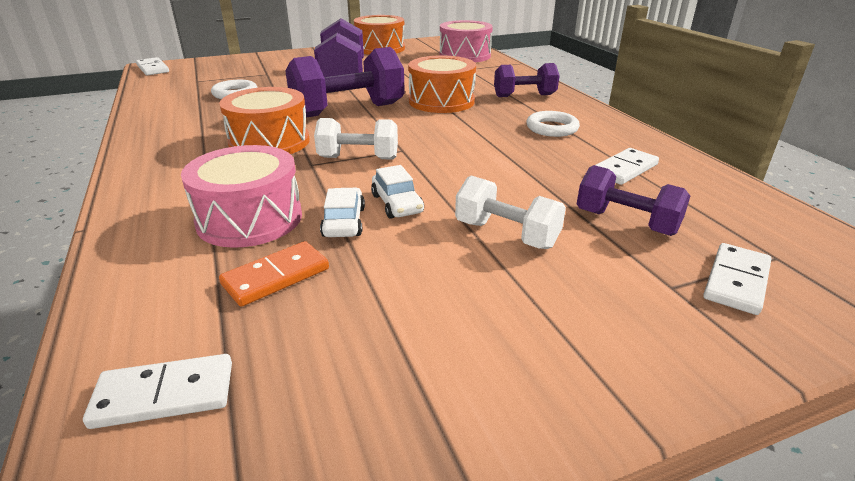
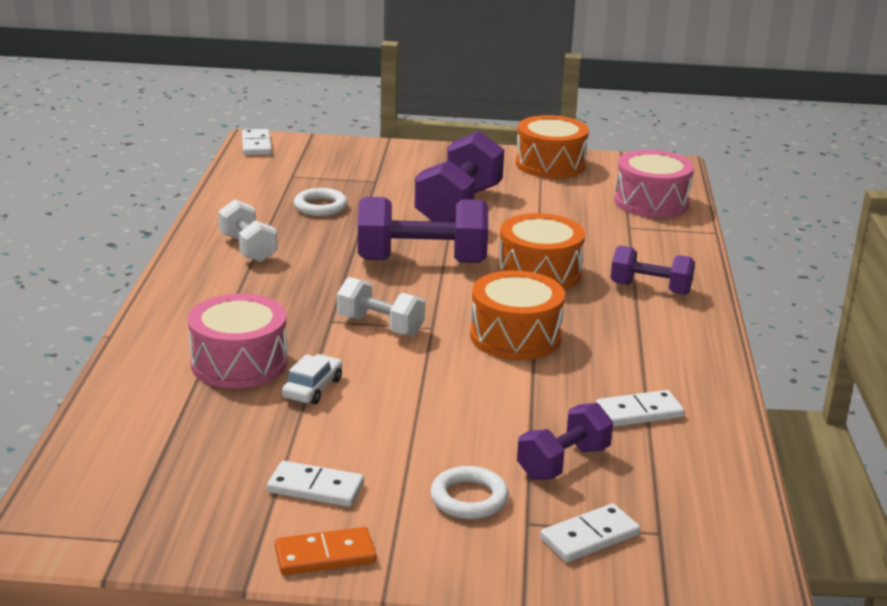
camera: 25 degrees right, 5 degrees down
white domino [83,354,232,429] -> white domino moved to [267,461,364,507]
orange drum [219,87,309,154] -> orange drum moved to [470,270,565,360]
orange domino [219,241,329,307] -> orange domino moved to [275,527,376,575]
white car [371,165,424,219] -> none
white dumbbell [455,175,566,249] -> white dumbbell moved to [218,199,277,262]
white ring [526,111,580,137] -> white ring moved to [430,466,509,519]
purple dumbbell [577,165,690,236] -> purple dumbbell turned 75 degrees clockwise [517,403,613,480]

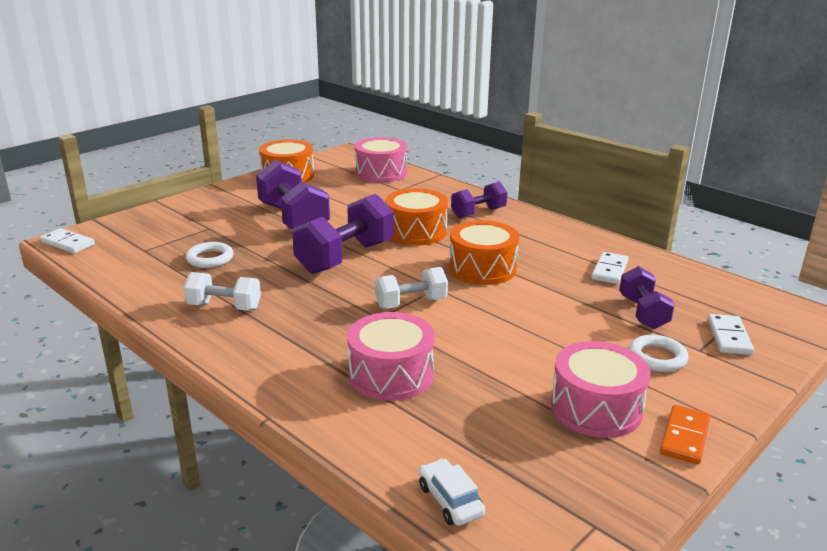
camera: 50 degrees left, 0 degrees up
white domino [267,461,364,507] -> pink drum [551,341,650,438]
white car [282,354,342,404] -> white car moved to [419,458,485,526]

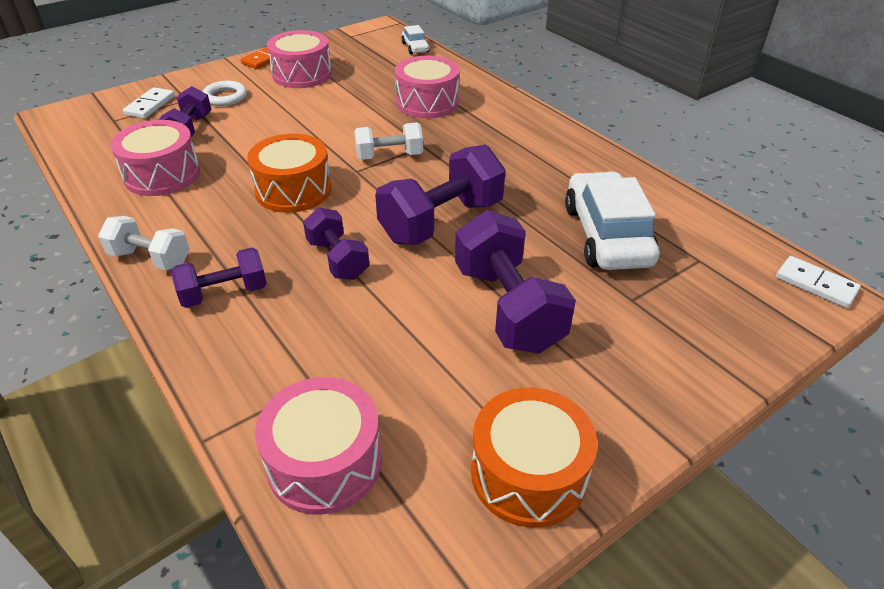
camera: 170 degrees left, 15 degrees up
white dumbbell [184,272,261,311] -> white dumbbell moved to [98,216,190,270]
white ring [186,242,234,268] -> white car [565,171,659,270]
orange drum [385,188,448,245] -> purple dumbbell [303,208,369,280]
white domino [591,252,629,284] -> pink drum [110,120,200,196]

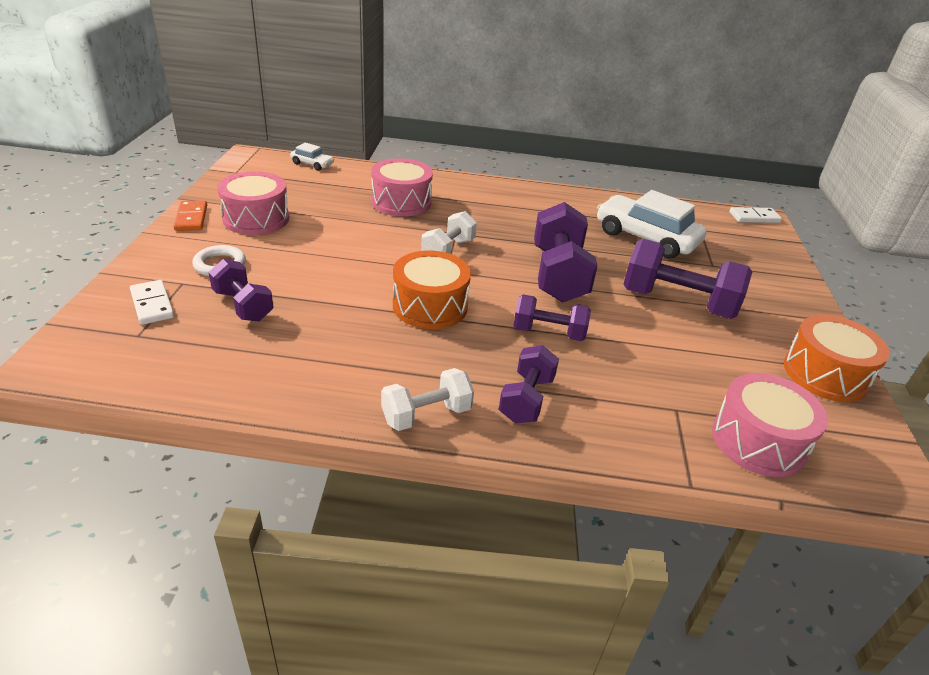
camera: 50 degrees left, 5 degrees down
pink drum [110,120,200,196] -> none

